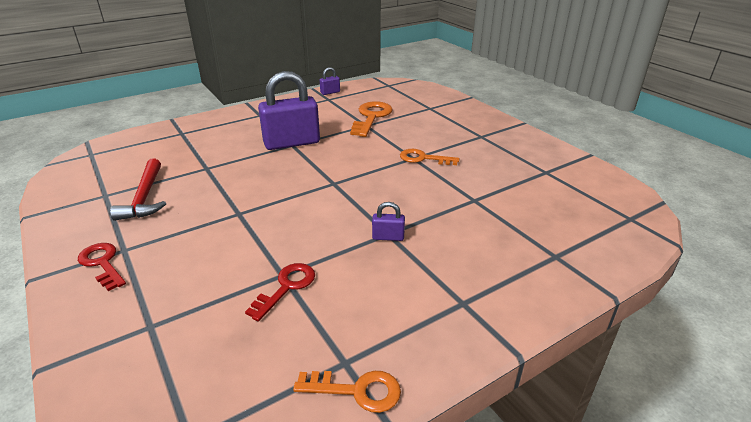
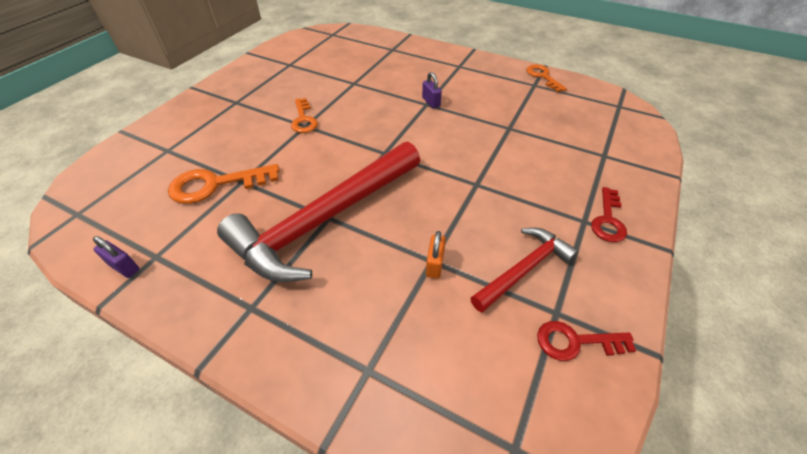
camera: 120 degrees left, 15 degrees up
red key [245,263,315,322] -> red key moved to [537,321,636,361]
purple padlock [258,71,320,150] -> red hammer [217,142,420,282]
none -> orange padlock [426,231,446,279]

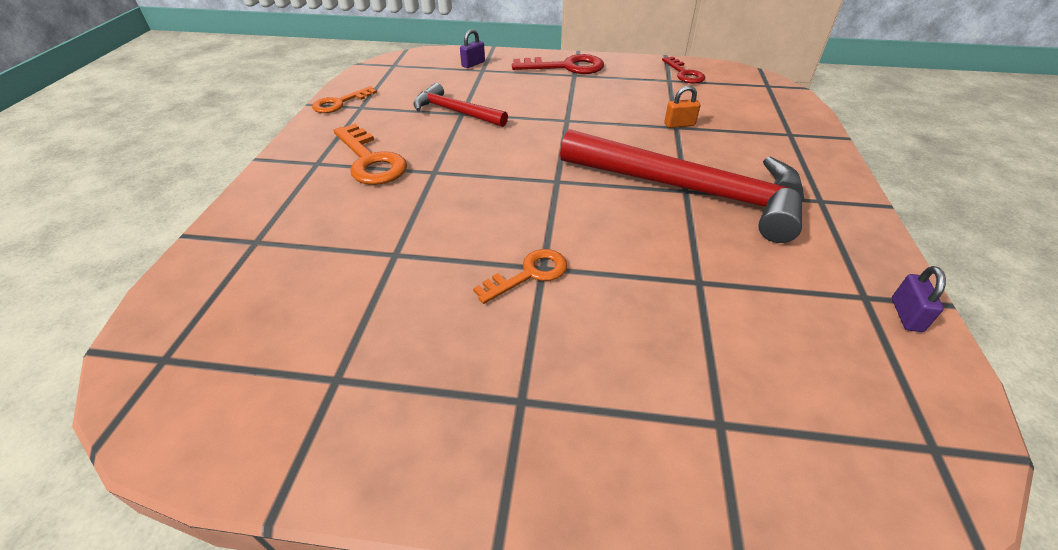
camera: 110 degrees left, 5 degrees down
orange key [168,164,280,204] -> orange key moved to [334,124,407,185]
purple padlock [422,72,442,108] -> purple padlock moved to [460,29,485,68]
red hammer [470,228,579,312] -> red hammer moved to [414,83,508,127]
red key [591,187,627,242] -> red key [512,54,604,74], size x1.54

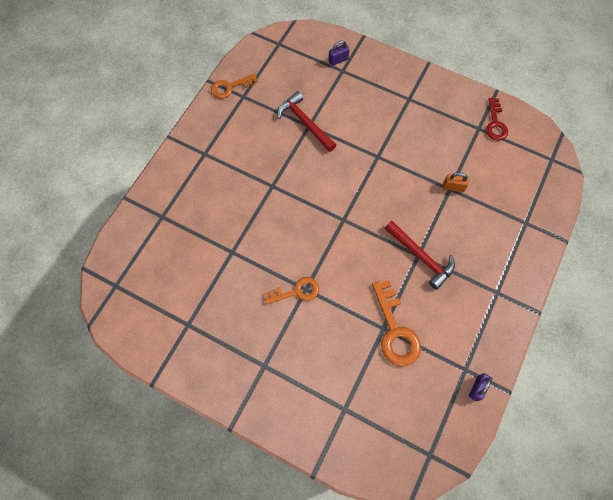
camera: 20 degrees right, 25 degrees up
orange key [334,124,407,185] -> orange key moved to [372,280,421,366]
red key [512,54,604,74] -> none
red hammer [560,129,805,243] -> red hammer [384,221,455,290], size x0.52

